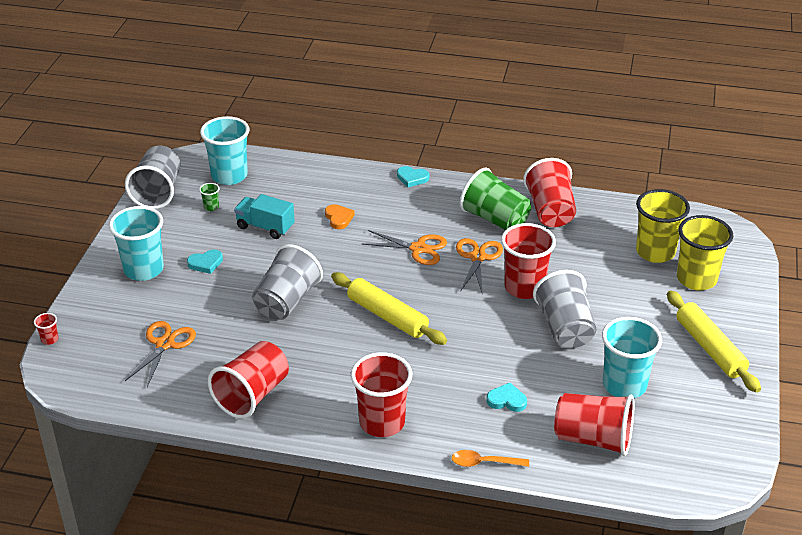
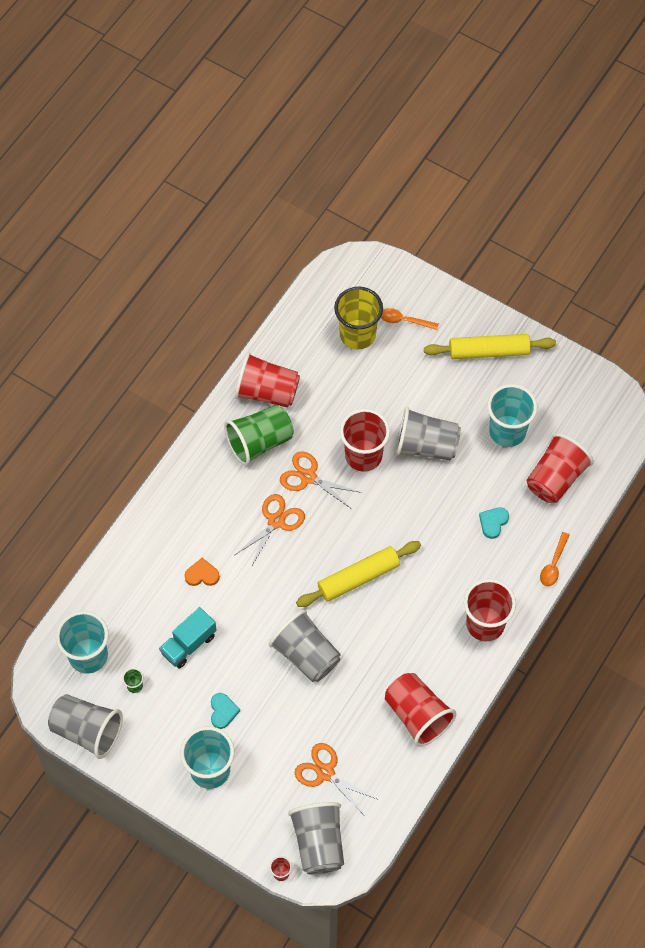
camera: 70 degrees left, 25 degrees up
turquoise heart [397,166,429,187] -> none
yellow cup [677,215,733,291] -> orange spoon [381,308,439,330]
none -> grey cup [288,802,344,874]

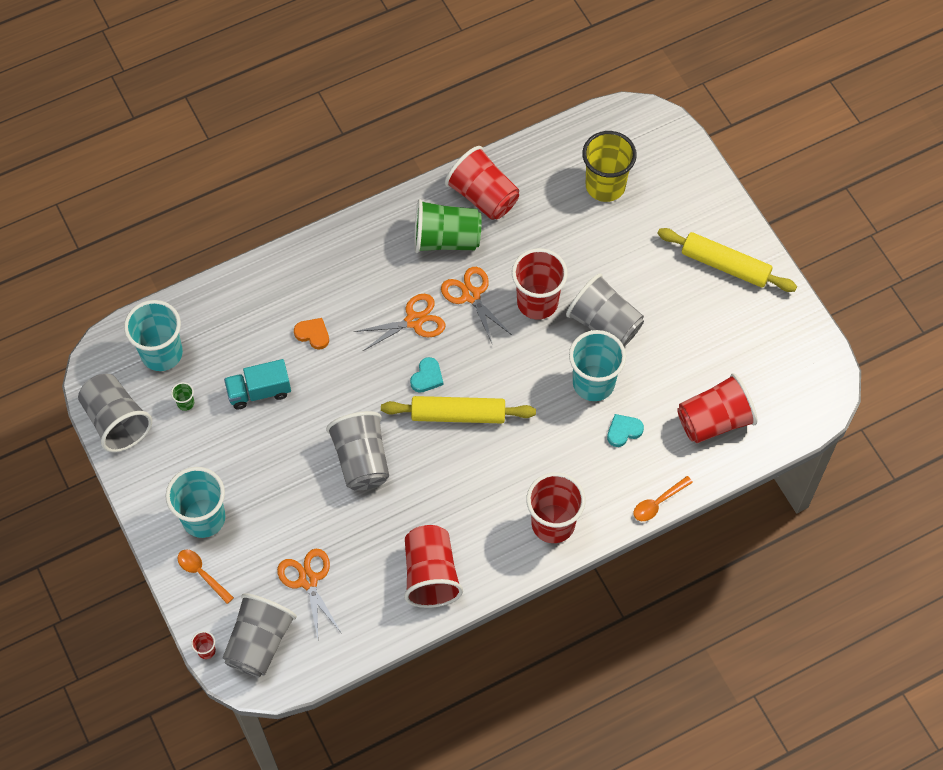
camera: 30 degrees right, 0 degrees up
turquoise heart [211,693,240,729] -> turquoise heart moved to [410,357,443,393]
orange spoon [381,308,439,330] -> orange spoon moved to [177,549,234,604]
turquoise cup [487,384,537,447] -> turquoise cup moved to [569,330,626,401]

